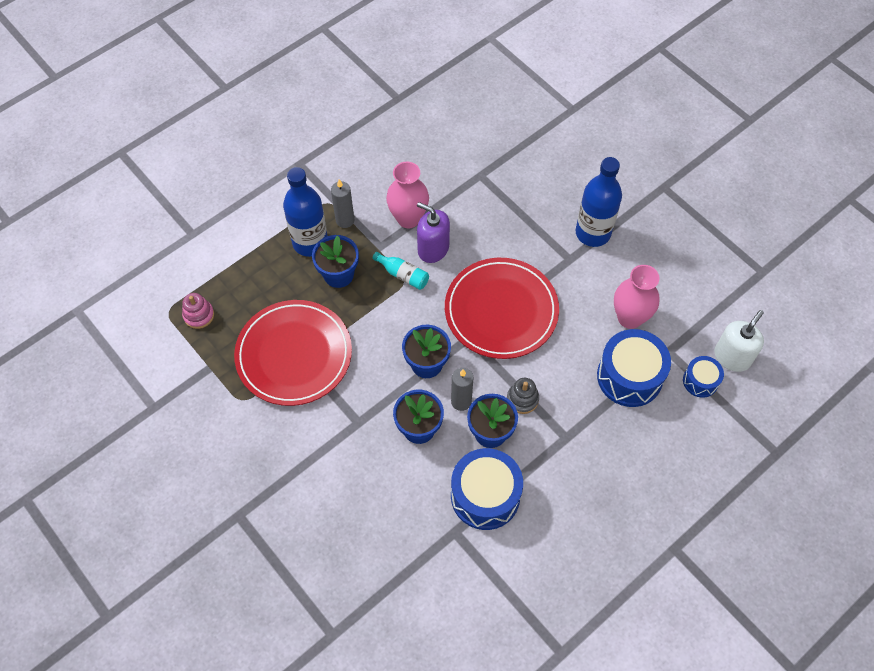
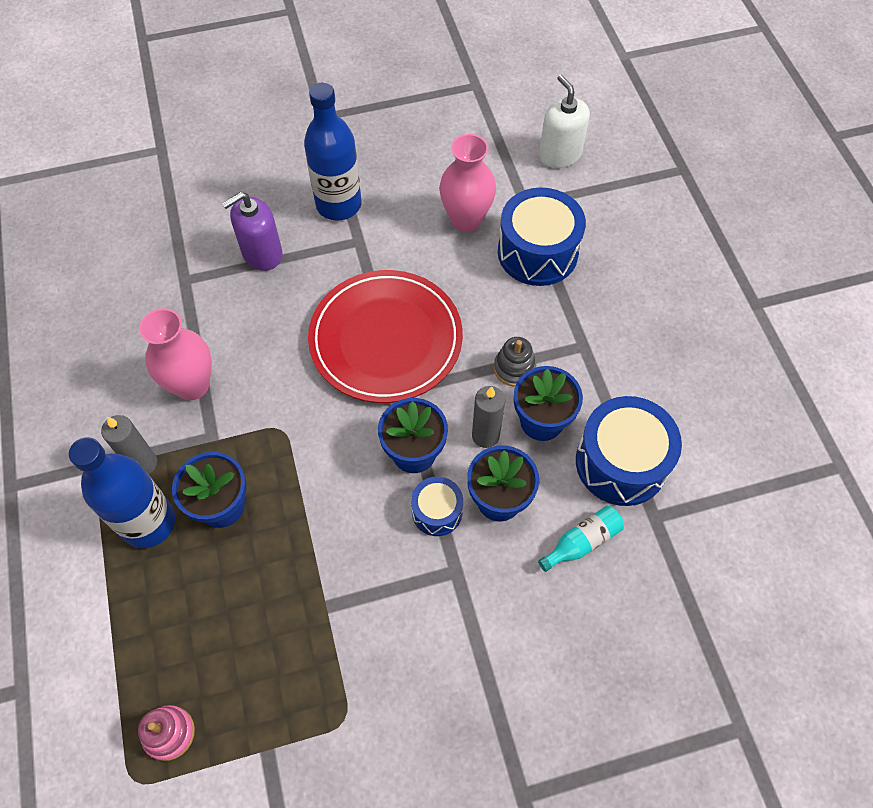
camera: 65 degrees left, 0 degrees up
red plate [234,300,352,406] -> none
turquoise bottle [372,252,429,290] -> turquoise bottle moved to [538,506,624,572]
purple soap dispenser [417,202,450,263] -> purple soap dispenser moved to [222,192,283,271]
blue drum [683,356,724,398] -> blue drum moved to [411,477,463,536]

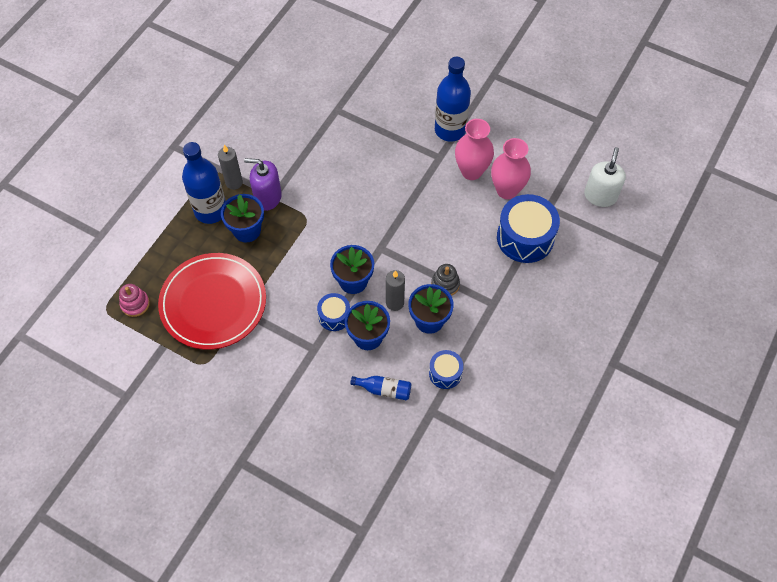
camera: 45 degrees right, 0 degrees up
pink vase [139,308,212,400] -> pink vase moved to [455,119,494,180]
purple soap dispenser [222,192,283,271] -> purple soap dispenser moved to [244,158,282,211]
red plate [308,270,463,403] -> red plate moved to [158,253,266,350]
turquoise bottle [538,506,624,572] -> blue bottle [350,376,411,400]
blue drum [576,396,682,506] -> blue drum [429,350,464,389], size x0.54

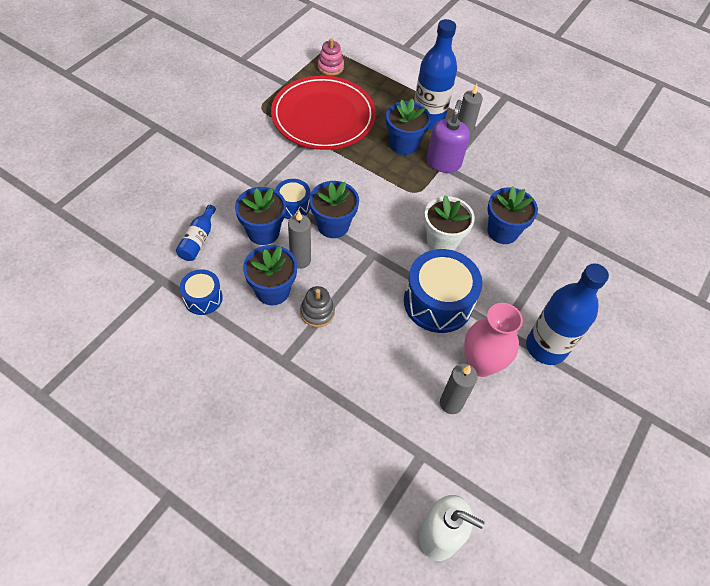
camera: 90 degrees right, 5 degrees down
pink vase [491,138,531,199] -> grey candle [440,364,478,414]
blue drum [497,194,560,263] -> blue drum moved to [404,249,482,333]
none -> white flower pot [424,195,475,251]
none -> blue flower pot [487,187,538,244]

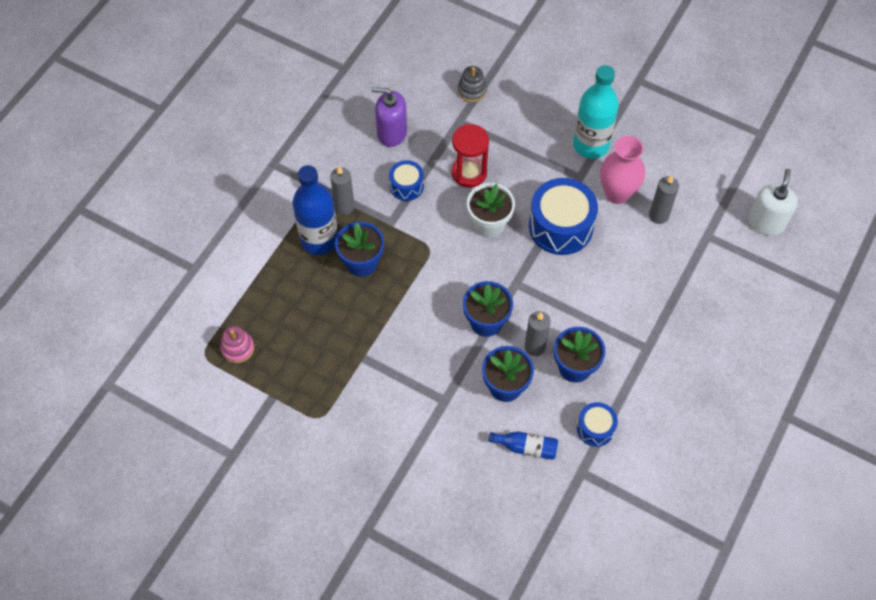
camera: 90 degrees left, 5 degrees up
red plate [271,76,376,150] -> none
blue drum [275,179,310,219] -> blue drum moved to [389,160,424,201]
grey stacking toy [300,286,335,327] -> grey stacking toy moved to [458,66,487,102]
purple soap dispenser [426,100,470,173] -> purple soap dispenser moved to [372,87,407,147]
blue flower pot [487,187,538,244] -> red hourglass [452,124,489,188]
blue bottle [526,263,609,365] -> turquoise bottle [573,65,619,159]

